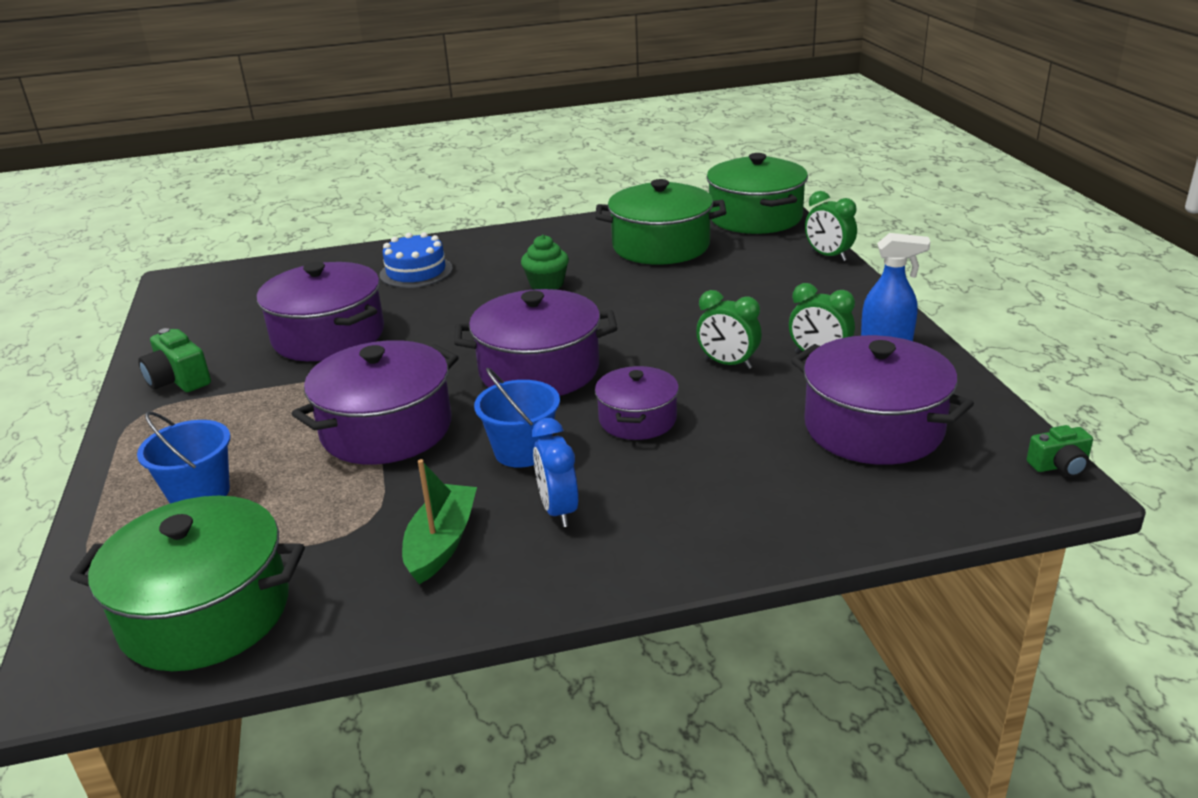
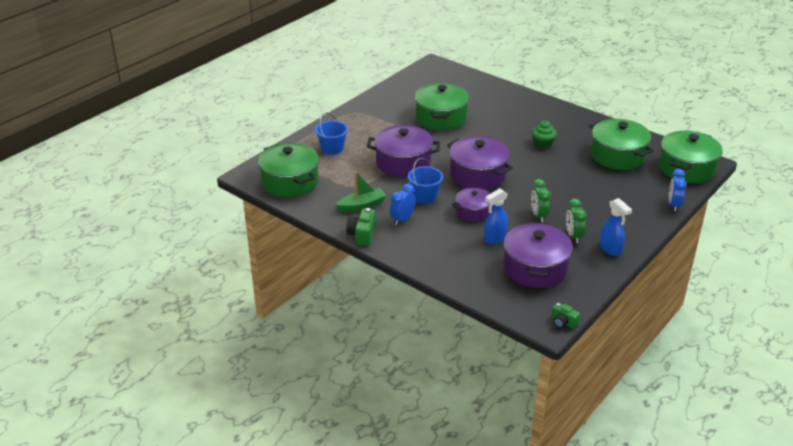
camera: 50 degrees right, 5 degrees up
green camera [138,328,211,392] -> green camera moved to [346,208,376,246]
purple pot [257,262,384,361] -> green pot [414,83,469,130]
blue cake [379,232,453,288] -> none
green clock [805,191,857,261] -> blue clock [669,169,687,211]
none -> blue spray bottle [484,188,508,244]

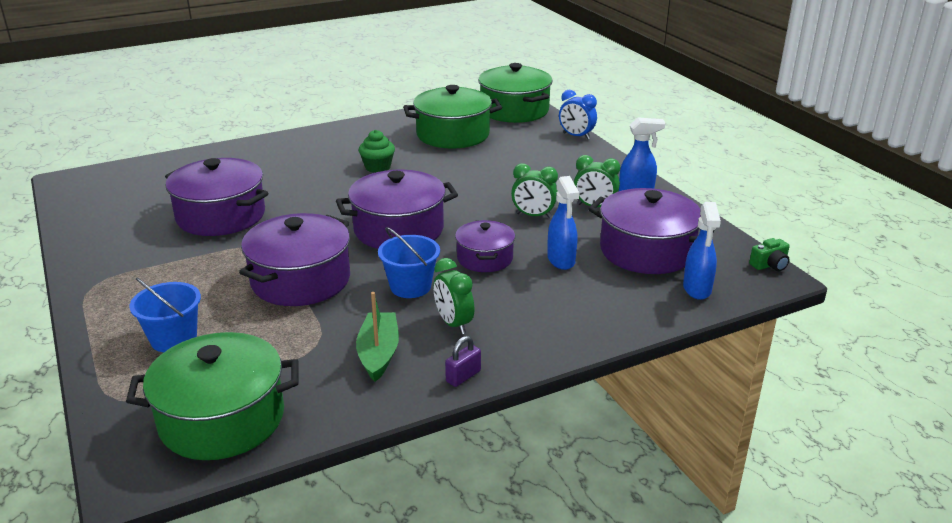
camera: 65 degrees left, 5 degrees down
green camera [346,208,376,246] -> purple padlock [445,336,481,387]
blue clock [390,184,416,225] -> green clock [433,258,475,334]
green pot [414,83,469,130] -> purple pot [165,158,268,236]
none -> blue spray bottle [683,202,721,300]

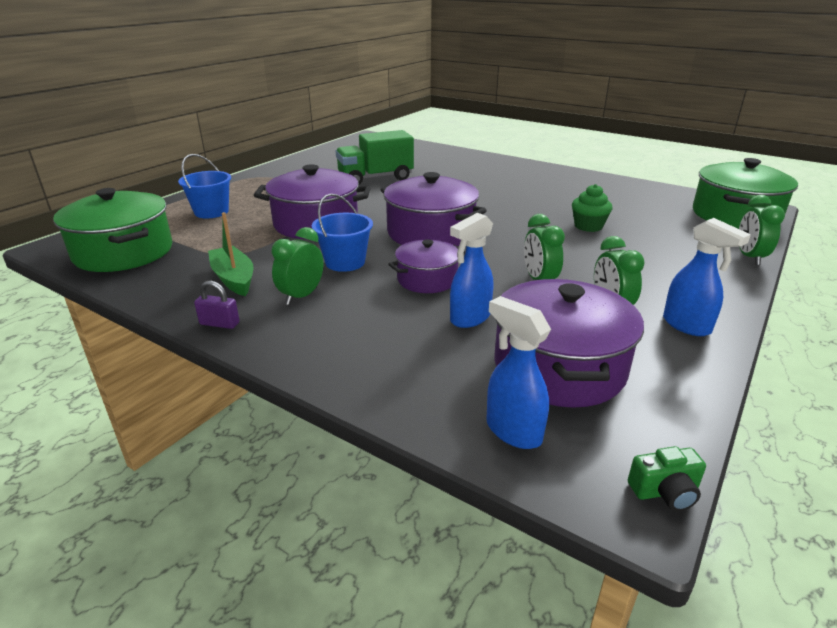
camera: 60 degrees right, 0 degrees up
purple pot [165,158,268,236] -> green truck [336,130,414,185]
green boat [356,292,399,382] -> green boat turned 90 degrees counterclockwise [208,212,253,296]
green cupcake [359,130,395,173] -> green cupcake moved to [572,184,612,232]
green pot [403,85,502,149] -> none
blue clock [559,90,597,139] -> green clock [739,195,785,265]
blue spray bottle [683,202,721,300] -> blue spray bottle turned 75 degrees clockwise [487,296,551,449]
green camera [749,238,790,271] -> green camera turned 45 degrees counterclockwise [628,446,706,511]

